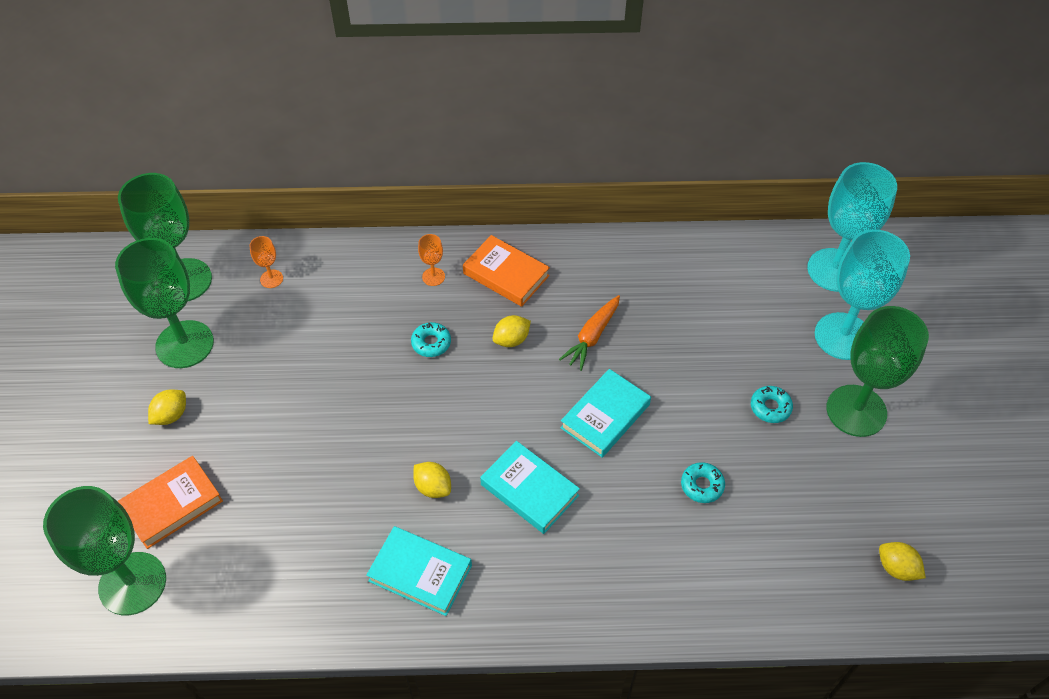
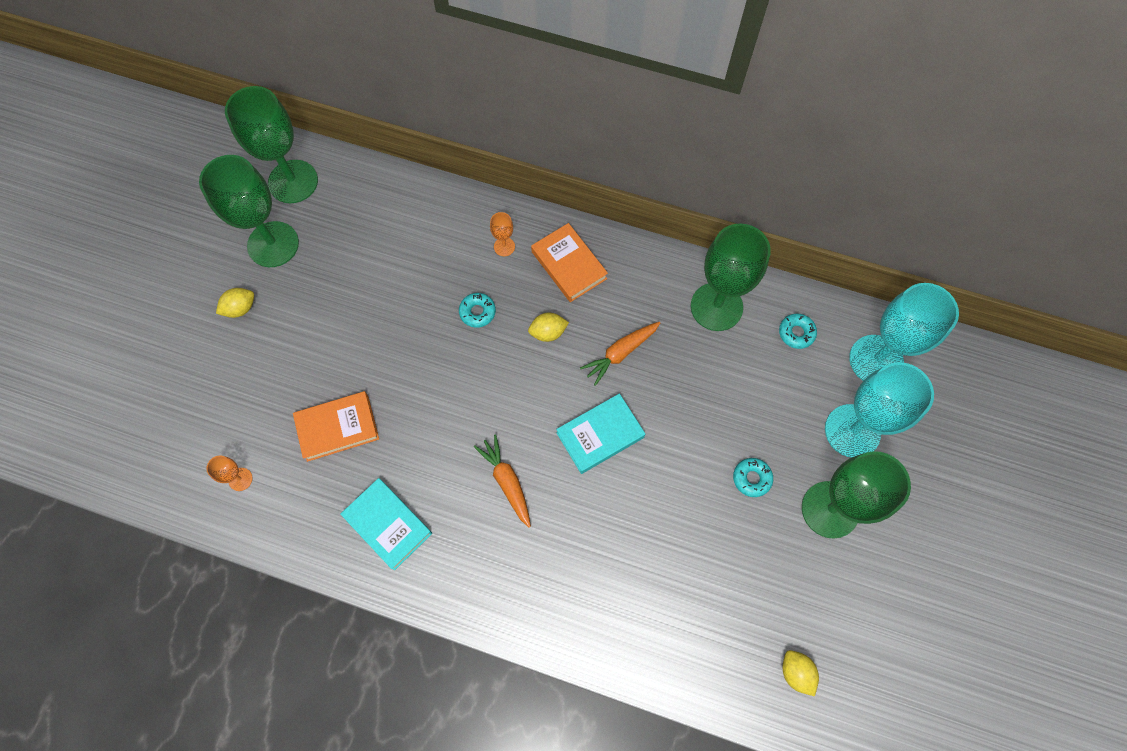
camera: 20 degrees right, 15 degrees up
green goblet [43,486,166,615] -> green goblet moved to [691,223,771,331]
orange book [117,456,223,549] -> orange book moved to [293,391,379,462]
orange goblet [249,236,283,288] -> orange goblet moved to [206,456,253,491]
yellow lemon [413,462,451,498] -> none
turquoise book [480,441,580,534] -> orange carrot [474,435,531,527]
turquoise donut [681,462,725,503] -> turquoise donut moved to [779,314,817,349]

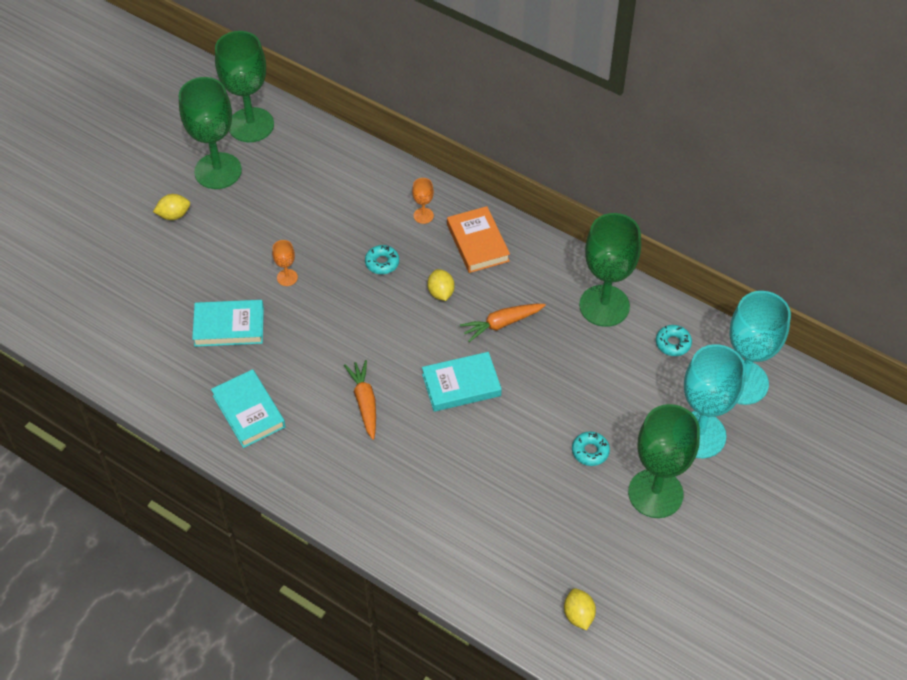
camera: 15 degrees right, 15 degrees down
orange goblet [206,456,253,491] -> orange goblet moved to [272,240,298,286]
orange book [293,391,379,462] -> turquoise book [192,300,264,347]
yellow lemon [528,313,569,342] -> yellow lemon turned 75 degrees clockwise [427,269,455,301]

